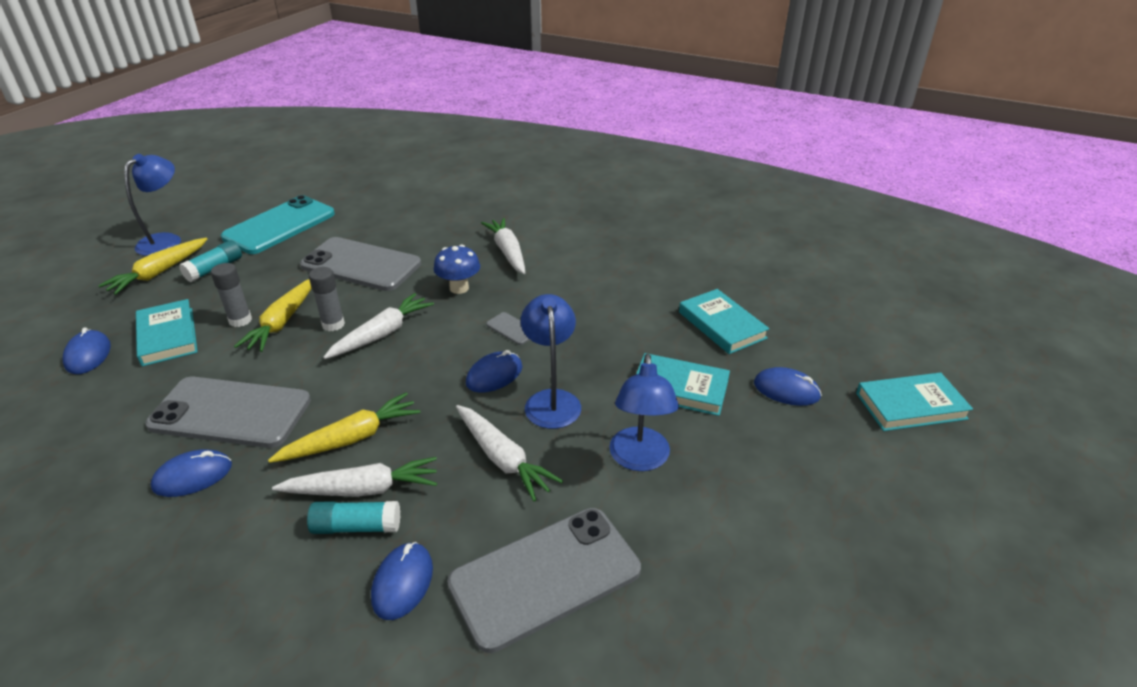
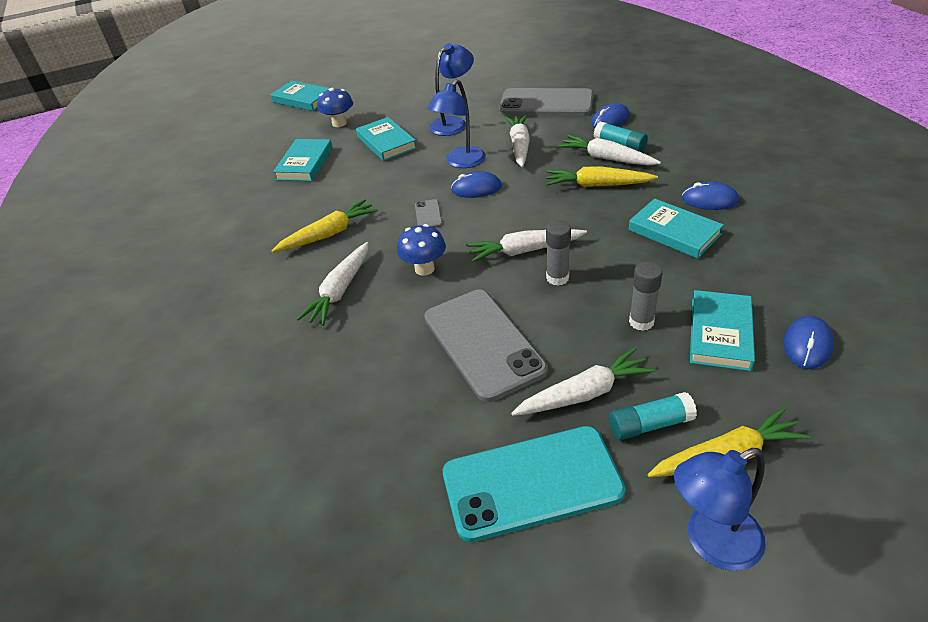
camera: 135 degrees left, 5 degrees up
grey phone [145,377,311,448] -> turquoise book [629,199,724,259]
yellow carrot [234,279,312,352] -> yellow carrot moved to [271,199,378,252]
blue mouse [754,367,822,406] -> blue mushroom [317,88,353,127]
none -> white carrot [511,348,655,416]

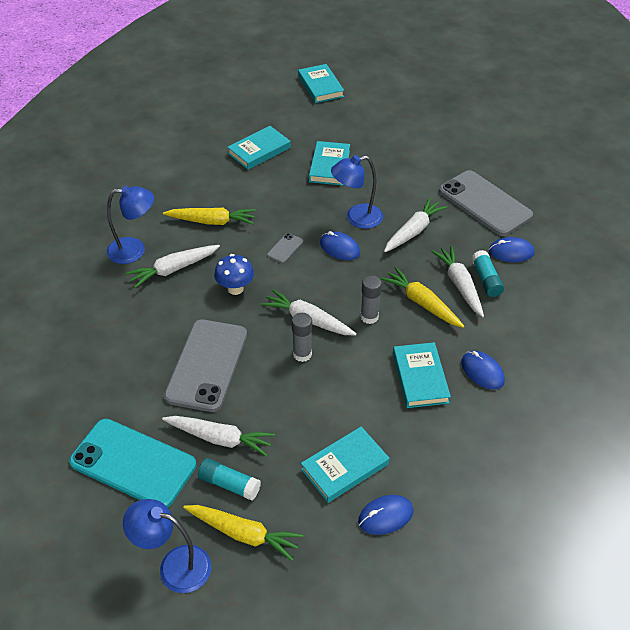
camera: 35 degrees right, 5 degrees up
blue mushroom [317,88,353,127] -> none
blue lamp [429,43,474,136] -> blue lamp moved to [106,186,154,264]
grey glue stick [629,262,663,331] -> grey glue stick moved to [360,275,382,324]

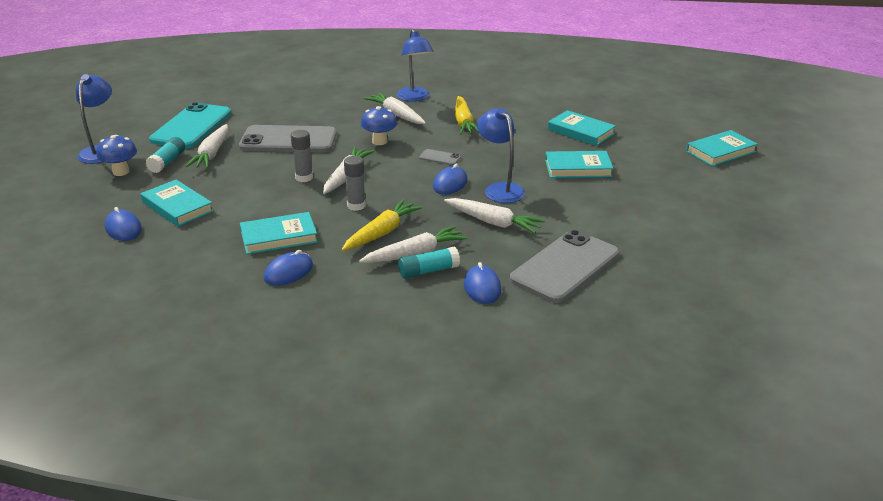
camera: 80 degrees right, 15 degrees down
yellow carrot [183,505,303,561] -> blue mushroom [97,135,137,176]

